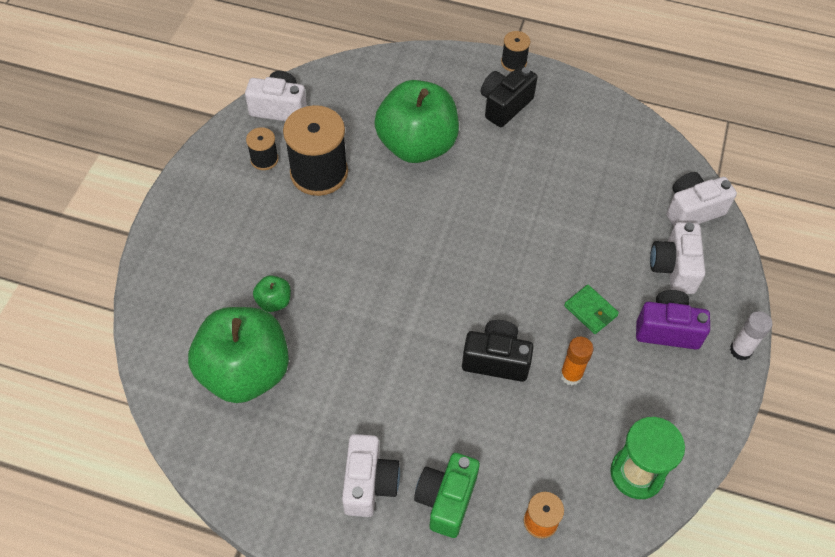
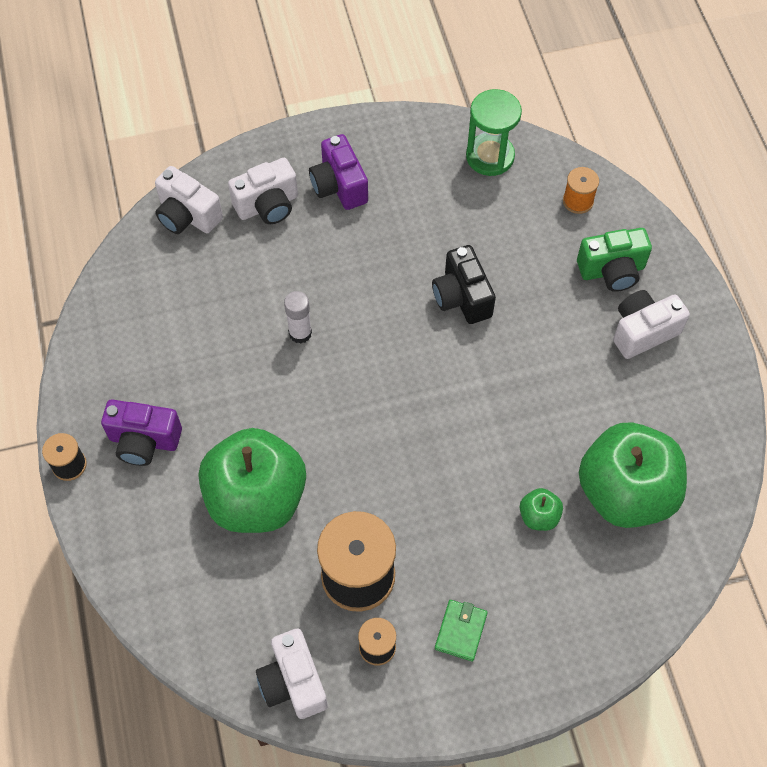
camera: 120 degrees left, 5 degrees up
black camera [481,65,538,127] -> purple camera [101,400,182,466]
orange glue stick [560,337,594,385] -> none
green wallet [564,285,619,334] -> green wallet moved to [435,600,488,661]
white glue stick [730,311,773,361] -> white glue stick moved to [284,291,312,344]

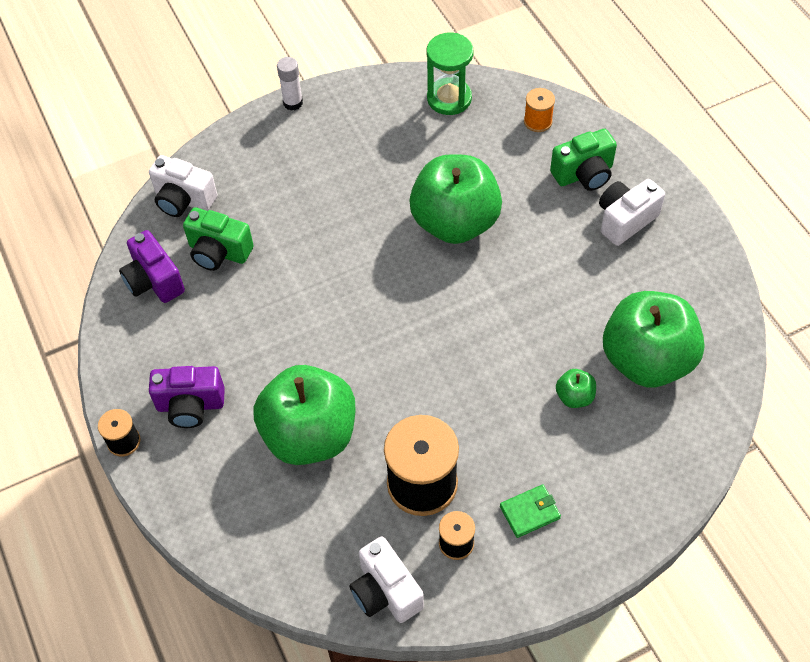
camera: 10 degrees left, 5 degrees down
white camera [228,158,298,224] -> none
white glue stick [284,291,312,344] -> white glue stick moved to [277,57,303,111]
purple camera [309,134,368,210] -> purple camera moved to [119,230,185,303]
black camera [432,245,496,324] -> green apple [409,154,502,244]
green wallet [435,600,488,661] -> green wallet turned 60 degrees clockwise [500,484,561,538]
none -> green camera [183,207,254,271]

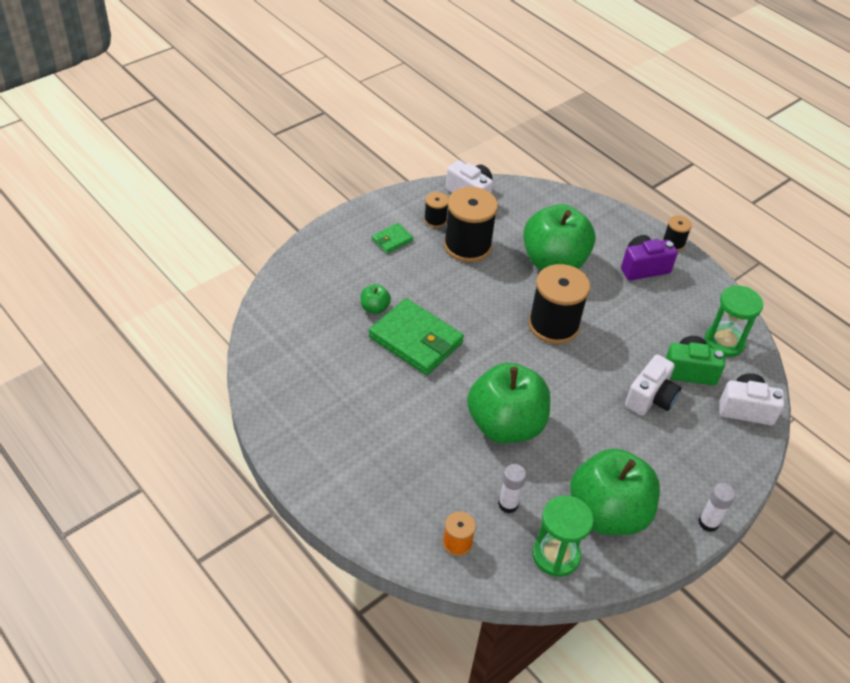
camera: 160 degrees right, 10 degrees down
purple camera [119,230,185,303] -> green hourglass [705,285,763,357]
green camera [550,128,617,191] -> none
white camera [599,179,665,246] -> white camera moved to [625,354,681,416]
green apple [603,291,705,387] -> green apple moved to [570,448,660,535]
none -> green wallet [369,298,464,375]
none -> white glue stick [498,464,526,513]
none -> black spool [528,264,590,344]

